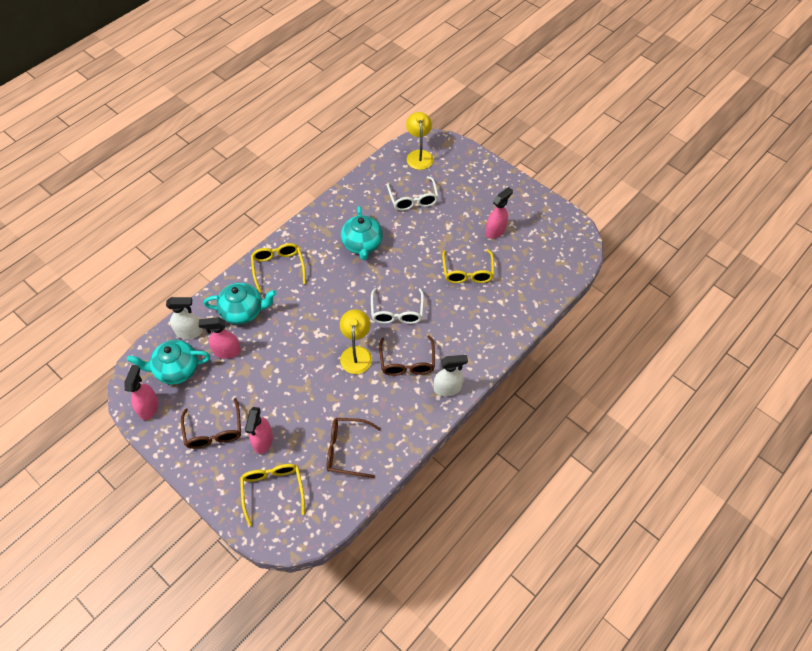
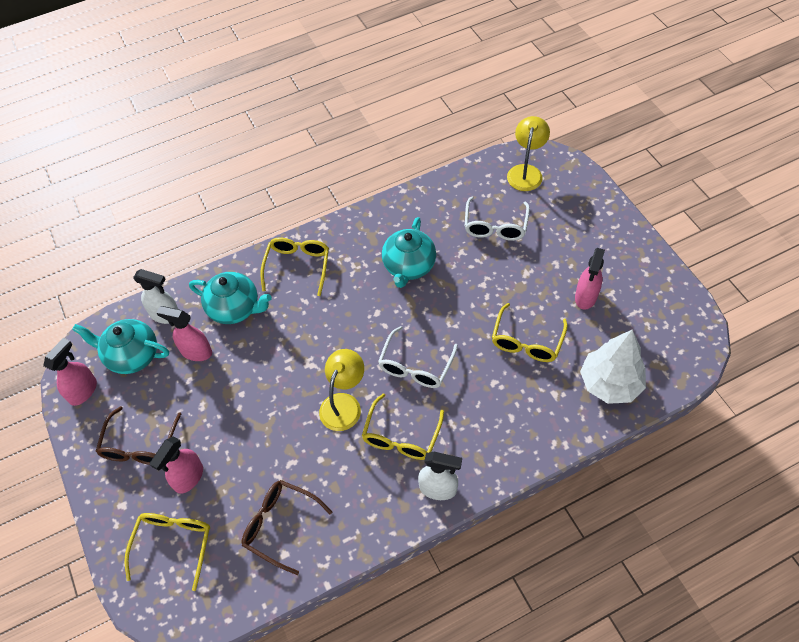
camera: 25 degrees right, 0 degrees up
brown glasses [379,335,435,376] -> yellow glasses [362,393,444,460]
pink spray bottle [486,187,513,239] -> pink spray bottle turned 135 degrees clockwise [575,248,605,310]
none -> white tree [580,329,646,404]

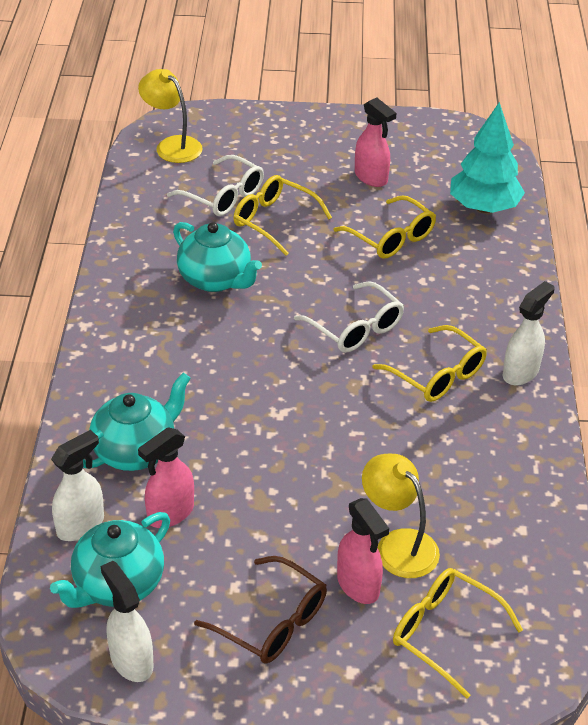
camera: 65 degrees left, 15 degrees down
pink spray bottle [43,338,97,406] -> white spray bottle [101,561,154,682]
brown glasses [242,480,332,575] -> none
yellow glasses [260,237,329,296] -> yellow glasses moved to [233,175,332,256]
yellow lamp [319,349,364,431] -> yellow lamp moved to [362,454,440,578]
white tree [580,329,646,404] -> turquoise tree [450,102,525,213]

